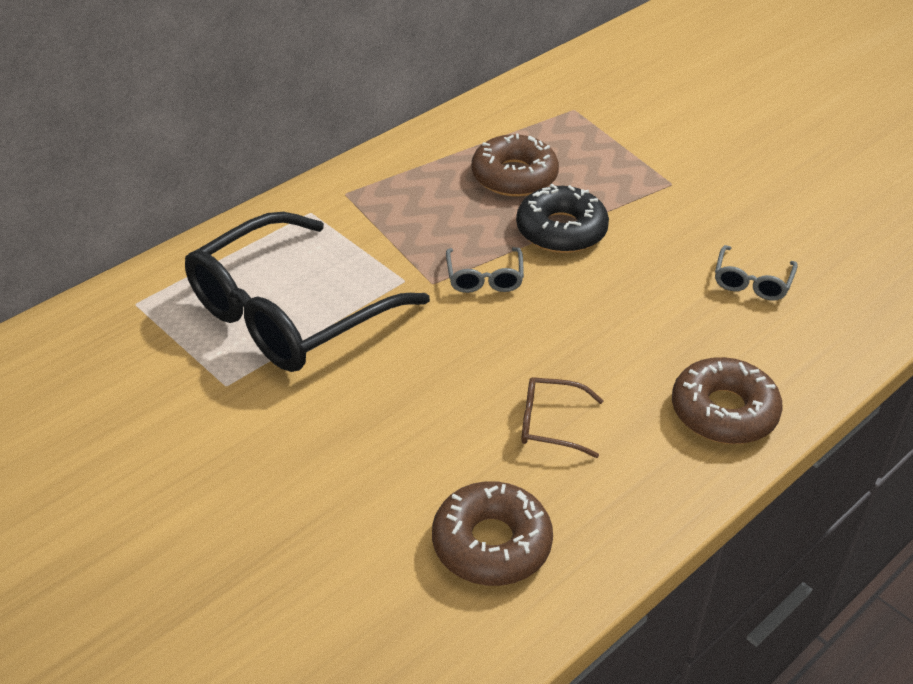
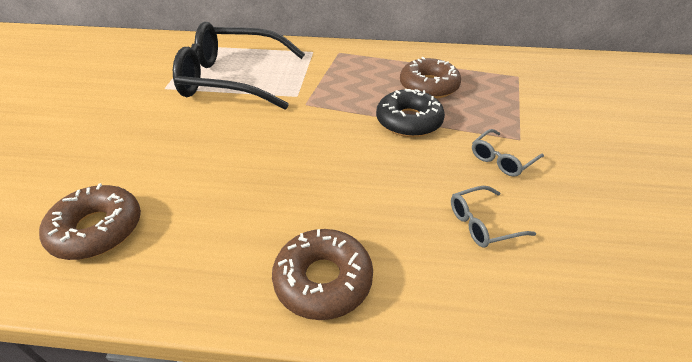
camera: 50 degrees right, 0 degrees up
grey glasses [446,247,524,293] -> grey glasses moved to [472,129,544,177]
brown glasses [521,377,604,458] -> none

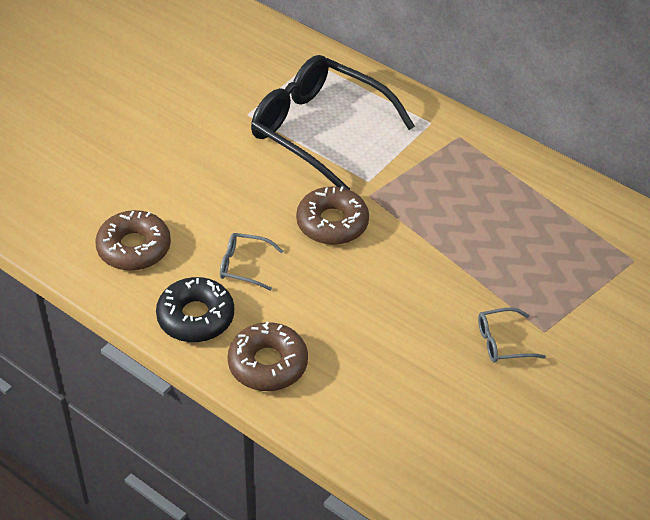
camera: 30 degrees right, 5 degrees up
black donut [376,89,445,137] -> black donut moved to [156,277,234,342]
brown donut [400,57,461,98] -> brown donut moved to [296,186,369,245]
grey glasses [451,186,536,248] -> grey glasses moved to [220,233,283,291]

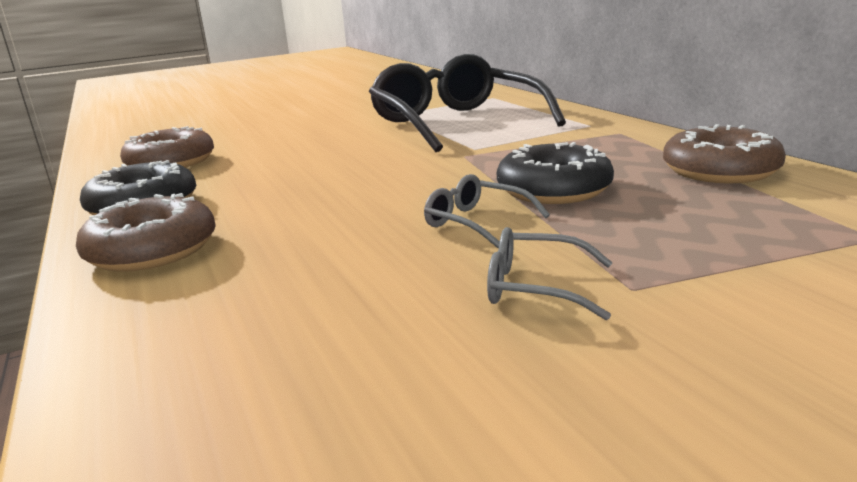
camera: 30 degrees right, 25 degrees down
grey glasses [220,233,283,291] -> grey glasses moved to [424,174,550,249]
brown donut [296,186,369,245] -> brown donut moved to [663,124,786,183]
none -> black donut [497,142,614,204]

